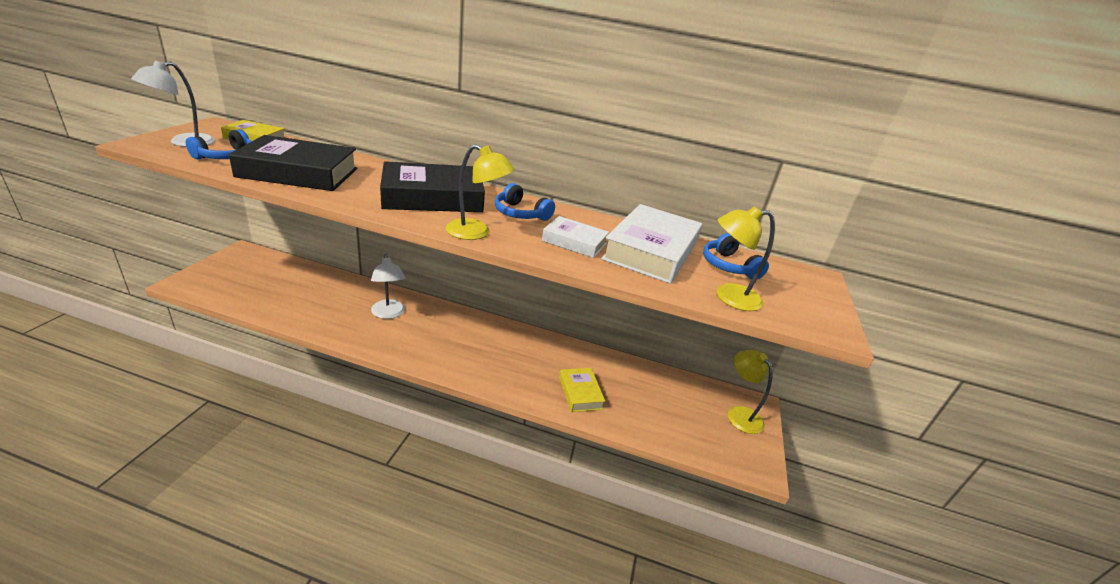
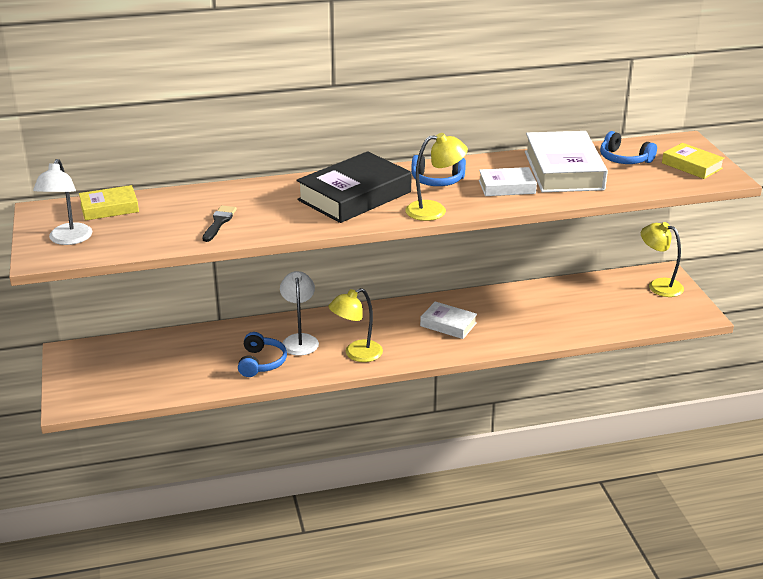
camera: 25 degrees left, 0 degrees up
blue headphones [186,129,252,159] -> blue headphones moved to [238,332,287,377]
black book [229,135,357,191] -> black brush [202,205,237,242]
white lamp [371,254,405,319] -> white lamp turned 135 degrees counterclockwise [280,271,319,356]
yellow book [559,368,605,412] -> yellow book moved to [662,143,725,179]
yellow lamp [716,206,775,311] -> yellow lamp moved to [328,288,383,362]
none -> white book [420,301,477,339]

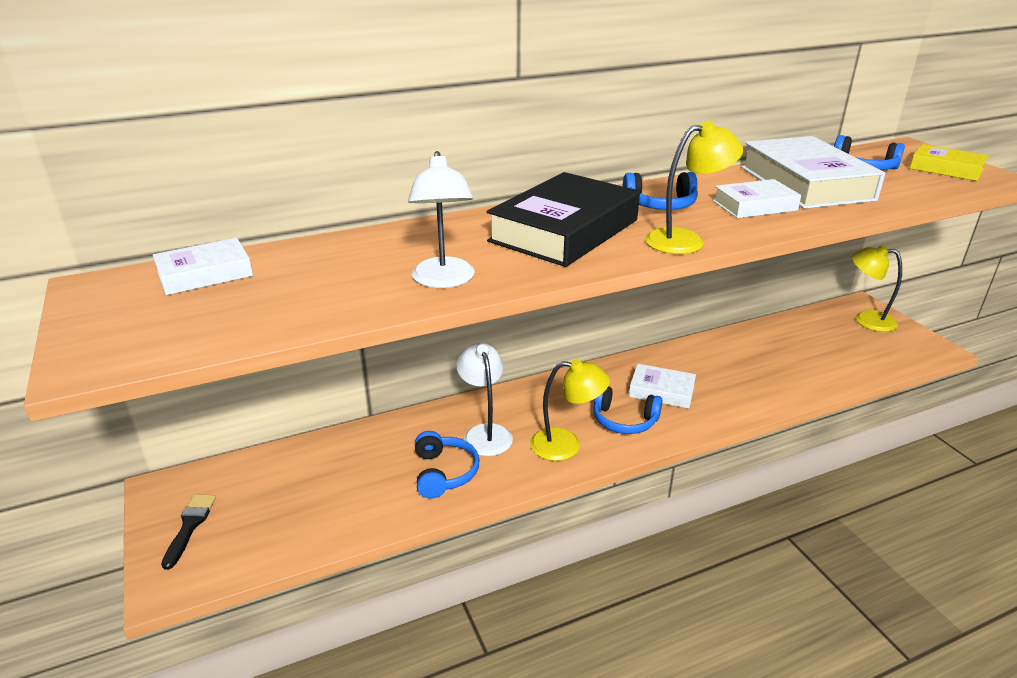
camera: 10 degrees left, 0 degrees up
white lamp [33,159,93,245] -> white lamp moved to [408,151,475,288]
yellow book [79,185,139,221] -> white book [153,238,253,295]
black brush [202,205,237,242] -> black brush moved to [161,494,216,570]
yellow lamp [328,288,383,362] -> yellow lamp turned 135 degrees counterclockwise [530,359,610,461]
none -> blue headphones [593,386,662,434]

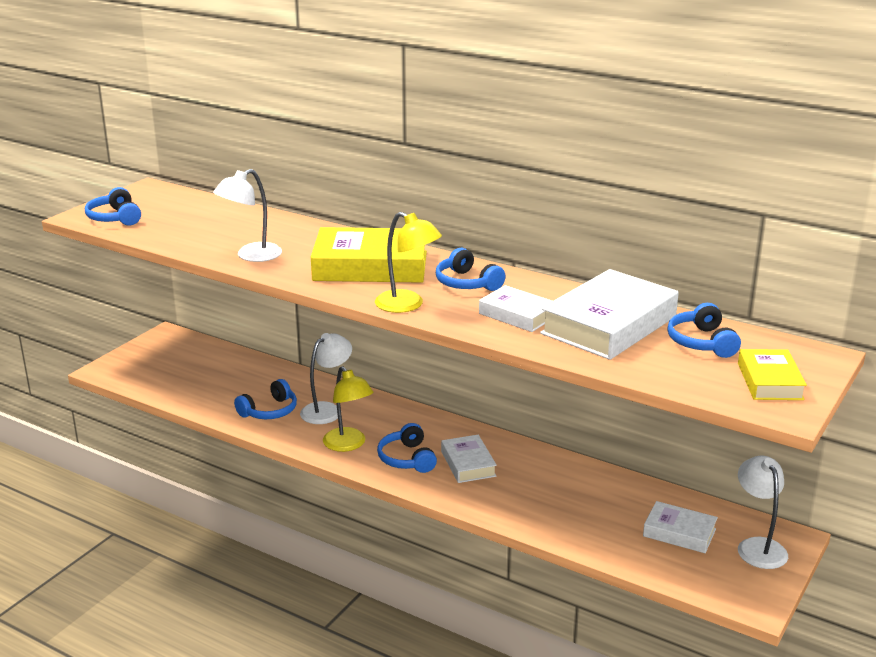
camera: 55 degrees right, 5 degrees down
white book [153,238,253,295] -> white book moved to [643,501,718,553]
black brush [161,494,216,570] -> none
black book [487,172,640,267] -> yellow book [311,227,427,283]
yellow lamp [852,245,902,332] -> white lamp [738,456,788,569]
none -> blue headphones [85,187,141,226]

